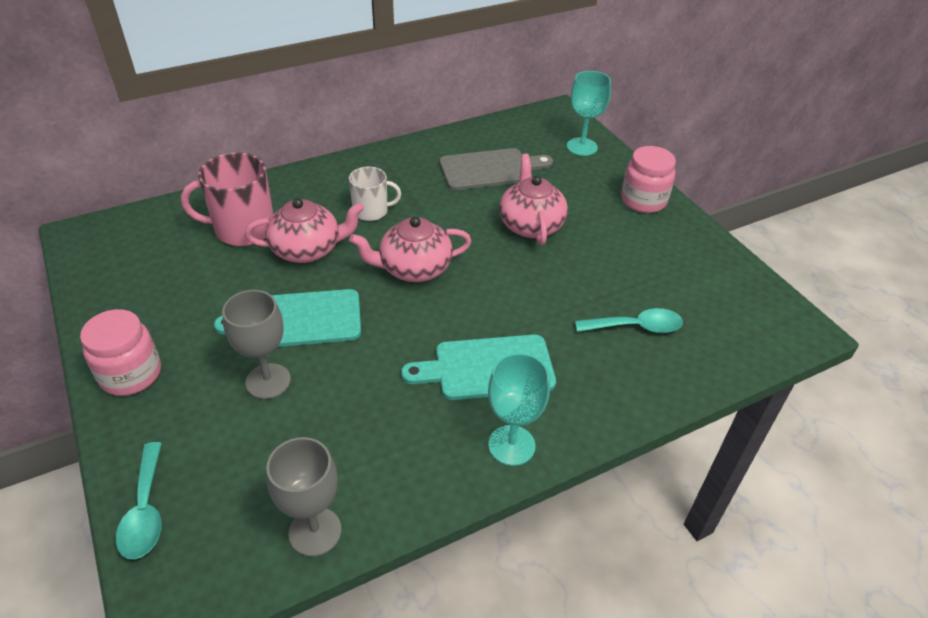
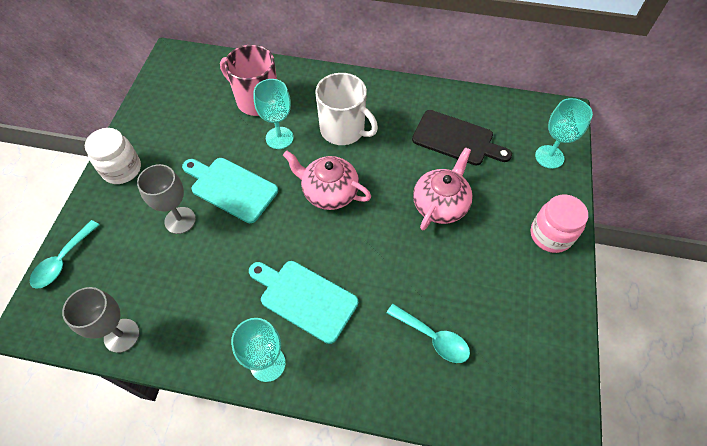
camera: 40 degrees right, 15 degrees up
pink jar [80,309,161,396] -> white jar [85,128,141,184]
pink teapot [245,198,364,263] -> turquoise goblet [253,79,293,149]
white mug [349,166,401,221] -> white mug [315,73,378,145], size x1.64
grey cutting board [439,148,553,190] -> black cutting board [412,110,512,165]

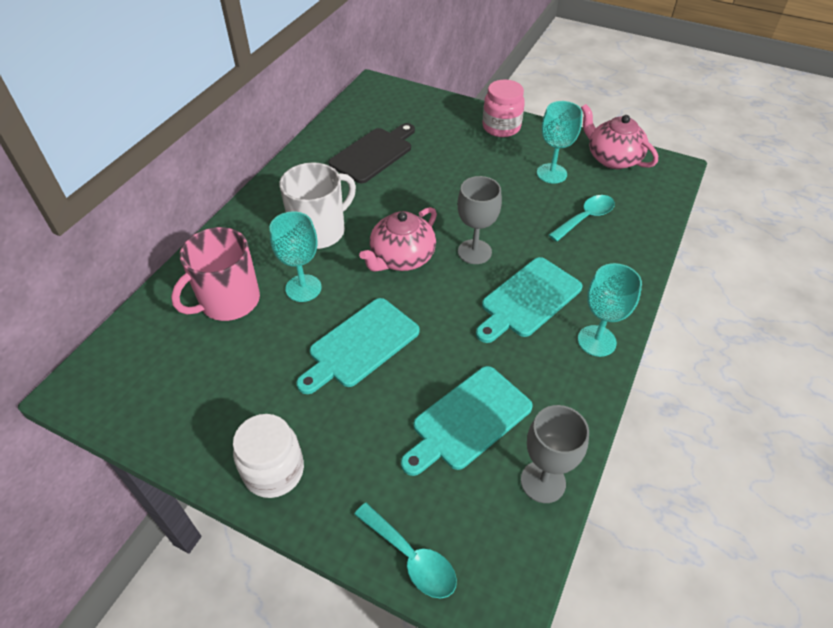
camera: 75 degrees left, 10 degrees down
grey goblet [137,164,196,234] -> grey goblet moved to [457,176,502,264]
pink teapot [413,147,473,230] -> pink teapot moved to [581,104,658,169]
turquoise goblet [535,98,593,169] -> turquoise goblet moved to [537,101,582,184]
none -> turquoise cutting board [401,366,533,476]

